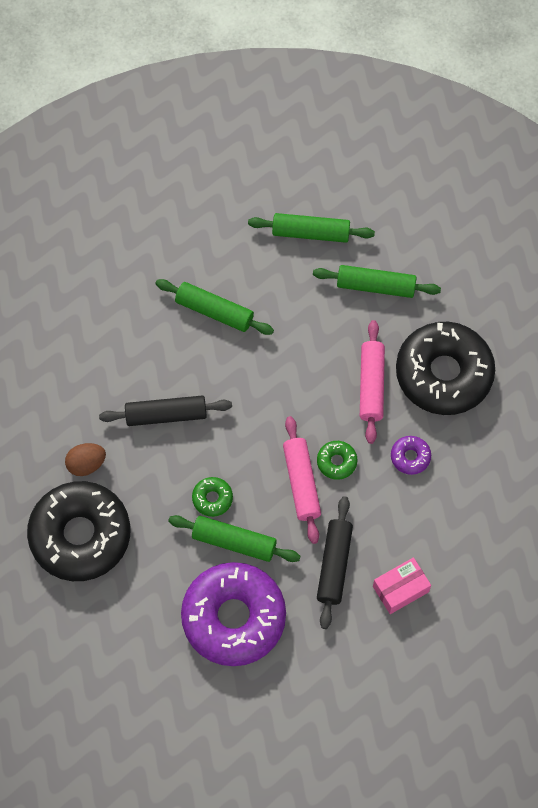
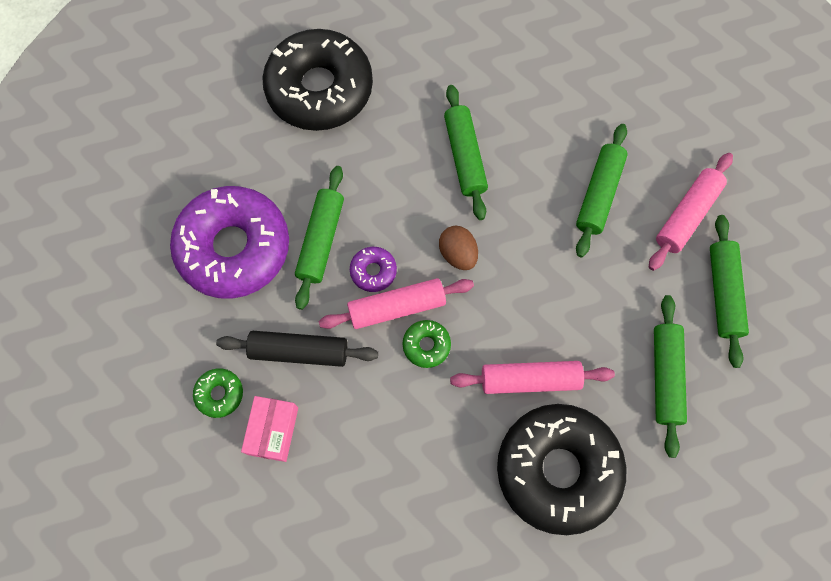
camera: 85 degrees right, 5 degrees up
brown egg [65,443,106,476] -> brown egg moved to [439,226,478,270]
black rolling pin [99,395,232,426] -> green rolling pin [444,85,488,220]
green donut [192,477,233,517] -> green donut moved to [193,368,243,418]
pink box [373,557,431,614] -> pink box turned 45 degrees clockwise [241,396,298,462]
purple donut [391,436,431,475] -> purple donut moved to [350,247,397,292]
none -> pink rolling pin [649,153,733,271]

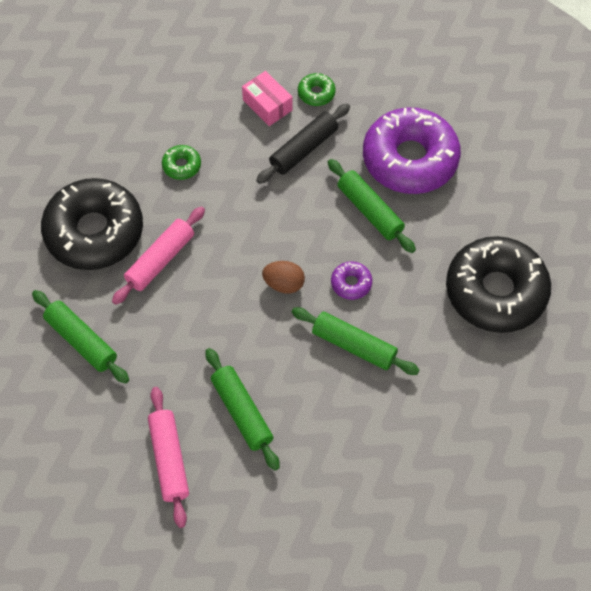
camera: 130 degrees right, 10 degrees down
pink rolling pin [319,278,474,329] -> none
purple donut [350,247,397,292] -> purple donut moved to [331,261,372,300]
green donut [403,320,451,368] -> green donut moved to [162,145,201,180]
green rolling pin [710,215,749,368] -> none

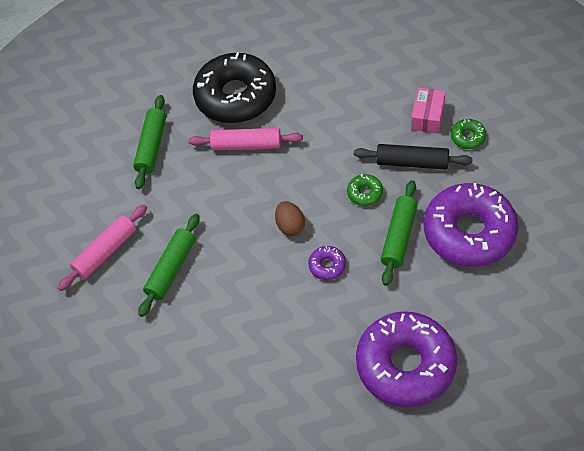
camera: 60 degrees right, 5 degrees down
green donut [162,145,201,180] -> green donut moved to [347,174,383,206]
green rolling pin [292,307,420,375] -> none
black donut [446,236,551,333] -> purple donut [356,311,457,407]

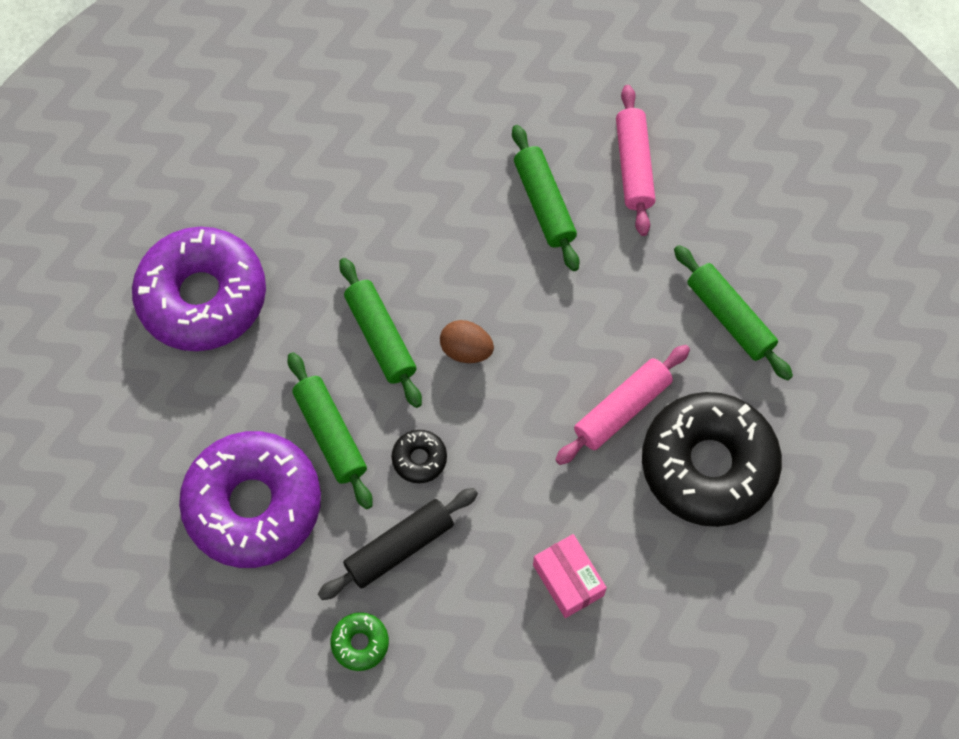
camera: 130 degrees right, 10 degrees up
purple donut [308,246,346,280] -> green rolling pin [339,258,422,408]
green donut [347,174,383,206] -> black donut [392,430,447,483]
pink box [411,87,446,134] -> pink box moved to [533,534,607,618]

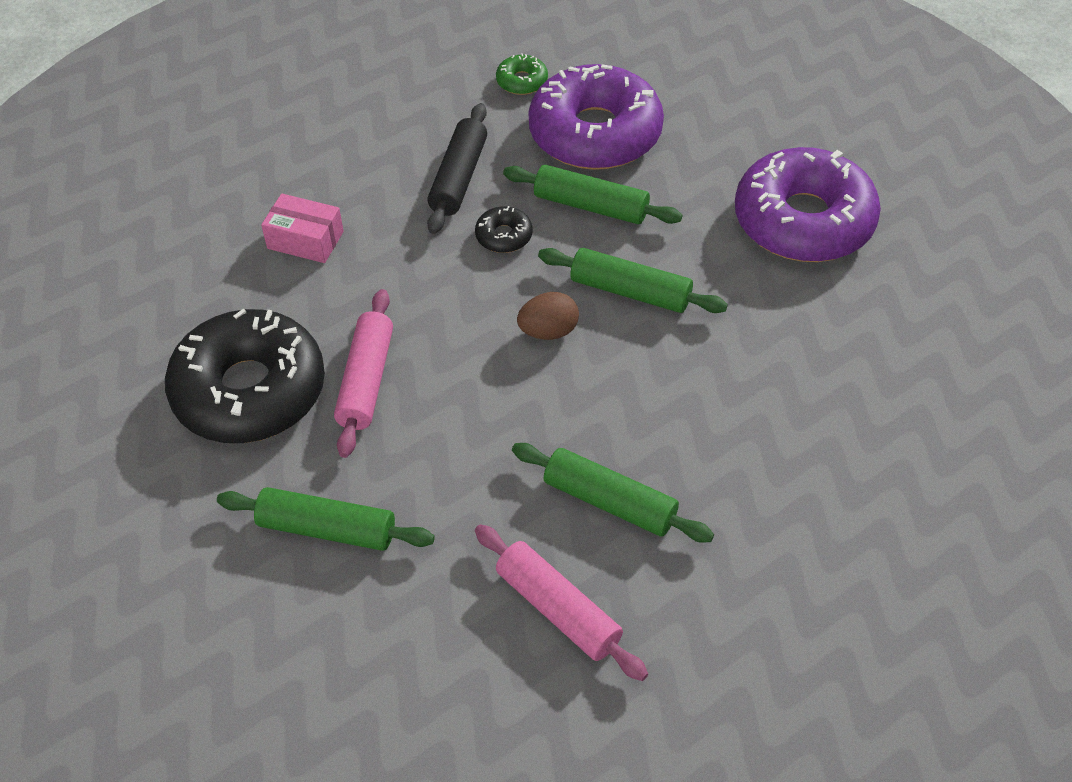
camera: 140 degrees right, 15 degrees down
green donut [331,612,389,671] -> green donut moved to [496,53,548,95]

